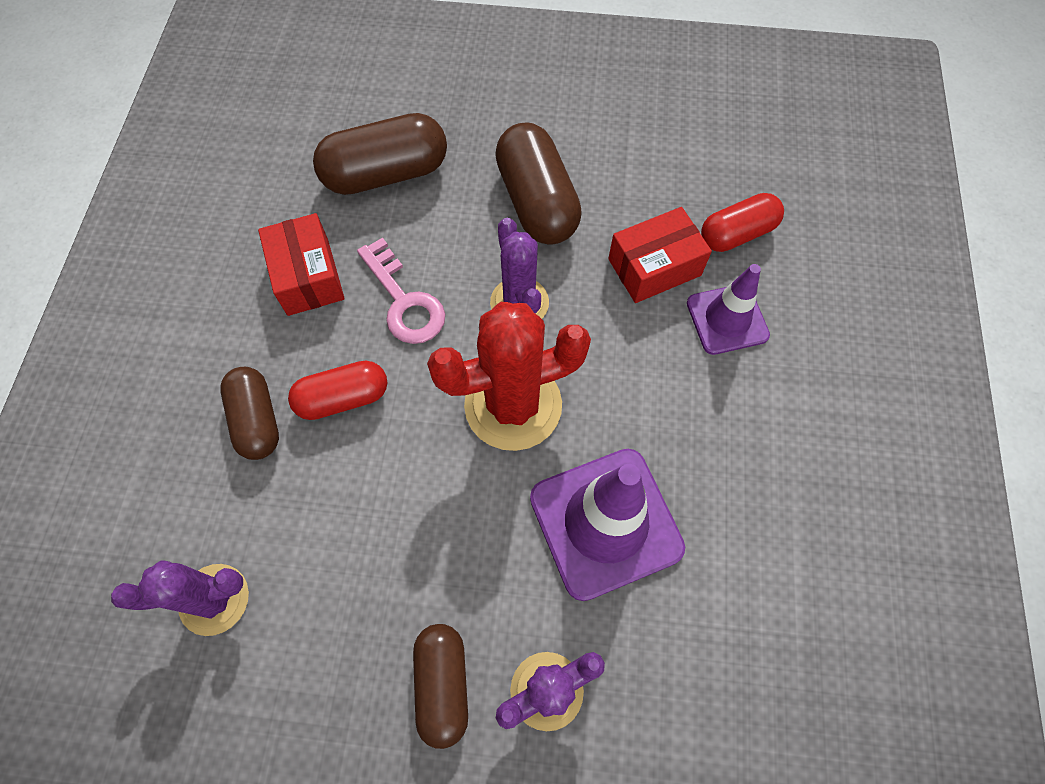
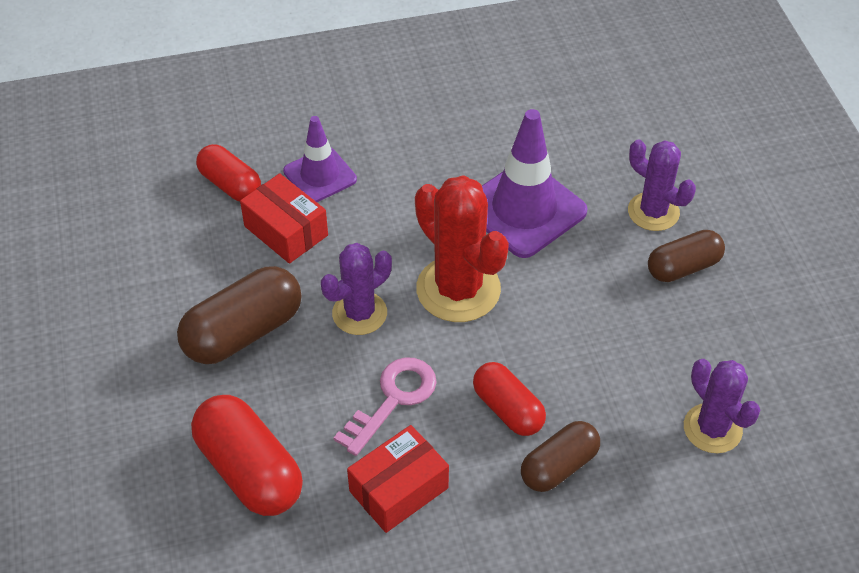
camera: 110 degrees left, 15 degrees down
brown capsule [313,113,447,195] -> red capsule [191,395,303,516]

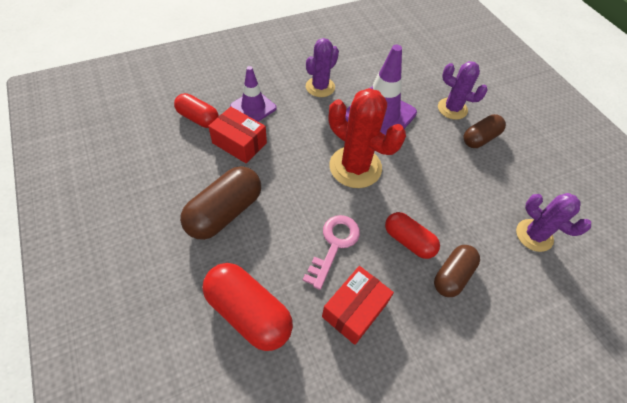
camera: 15 degrees left, 5 degrees up
purple cactus [321,243,392,335] -> purple cactus moved to [306,38,339,97]

